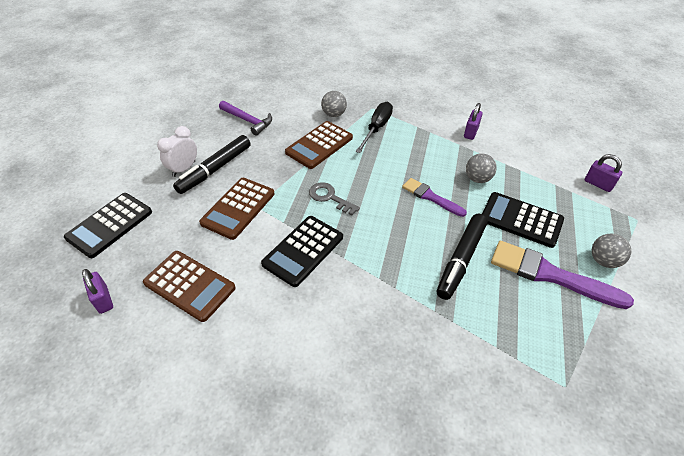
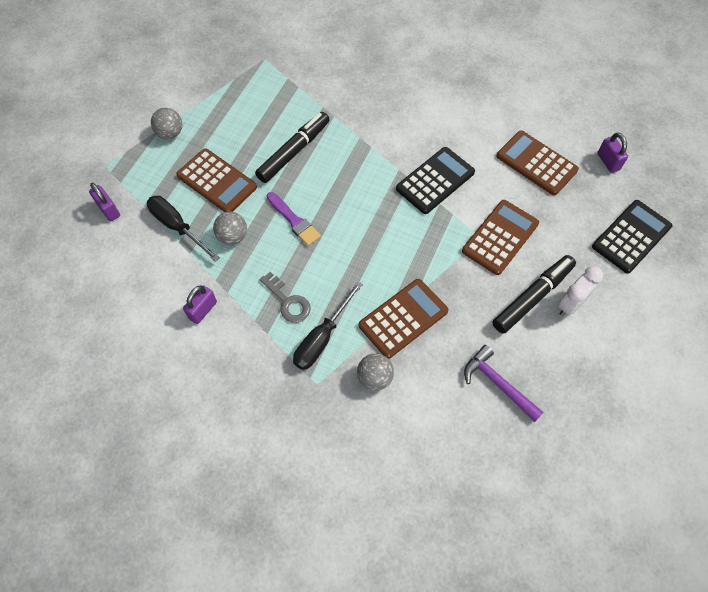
camera: 170 degrees left, 15 degrees up
grey key [309,182,360,215] -> grey key moved to [259,272,311,323]
black calculator [482,192,564,248] -> brown calculator [176,148,257,212]
purple brush [491,241,634,309] -> none
none -> black screwdriver [147,196,220,262]

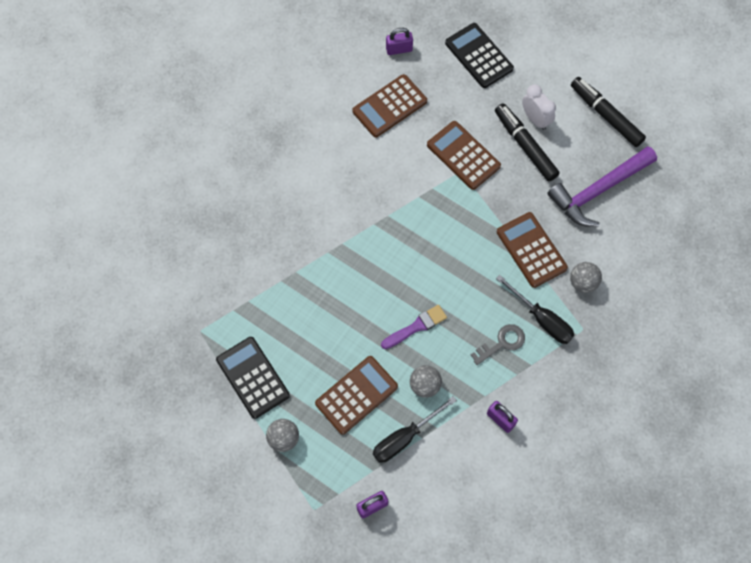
camera: 80 degrees left, 5 degrees up
black marker [255,112,330,183] -> black marker moved to [571,77,646,147]
black calculator [396,147,475,214] -> black calculator moved to [216,337,290,419]
purple hammer [464,345,544,422] -> purple hammer [547,146,657,227], size x1.61

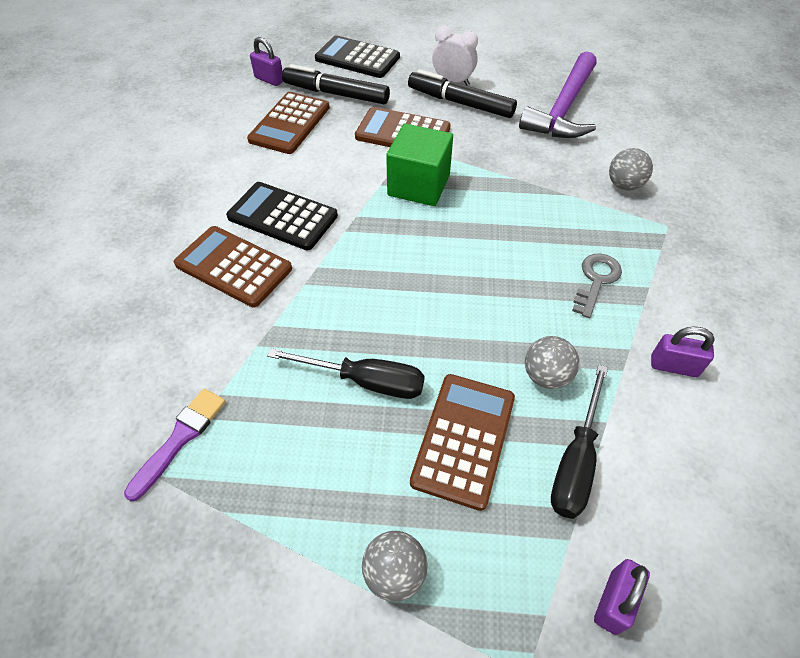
camera: 30 degrees left, 15 degrees down
black calculator [216,337,290,419] -> black calculator moved to [226,182,338,250]
purple brush [381,305,447,349] -> purple brush moved to [124,388,226,501]
purple padlock [386,28,413,55] -> purple padlock turned 75 degrees clockwise [250,37,283,86]
black screwdriver [496,275,574,344] -> black screwdriver moved to [267,348,425,399]
brown calculator [497,212,568,288] -> brown calculator moved to [174,226,292,307]
black marker [571,77,646,147] -> black marker moved to [282,64,390,104]
none -> green cube [386,123,453,206]

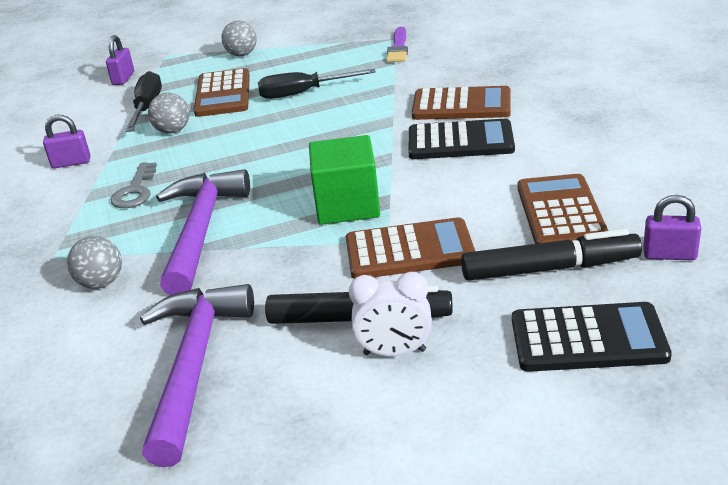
camera: 160 degrees right, 20 degrees down
none -> purple hammer [156,169,250,295]

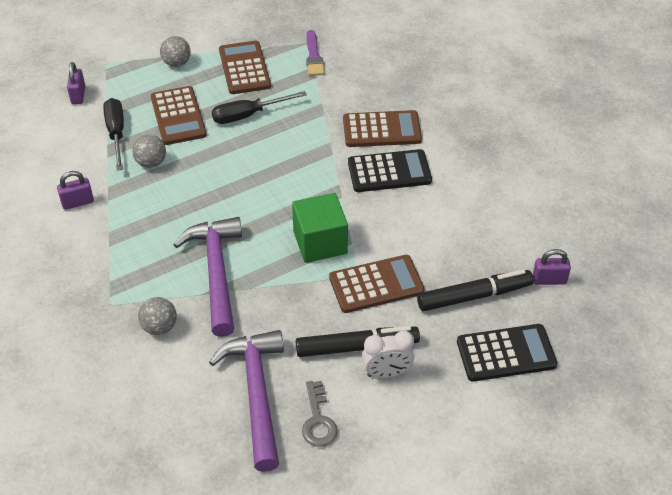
camera: 15 degrees left, 15 degrees up
grey key [111,162,157,208] -> grey key moved to [302,381,338,447]
brown calculator [517,174,608,244] -> brown calculator moved to [219,41,271,94]

